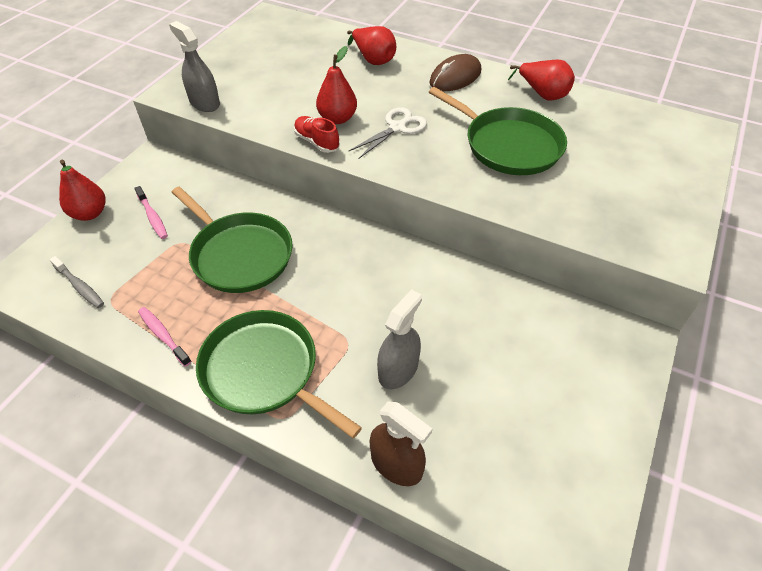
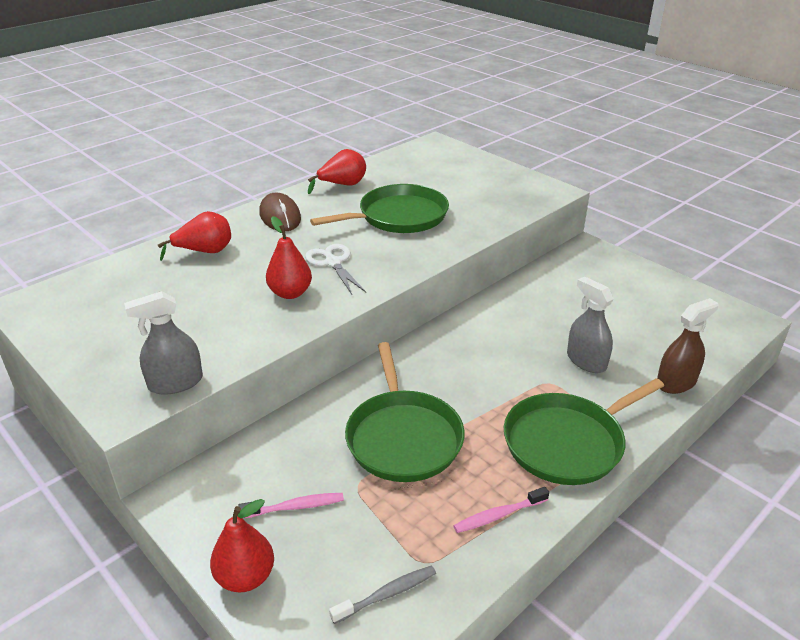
camera: 70 degrees left, 15 degrees down
green pan [172,187,293,293] -> green pan turned 105 degrees clockwise [345,342,465,482]
red shoe [294,116,340,153] -> none

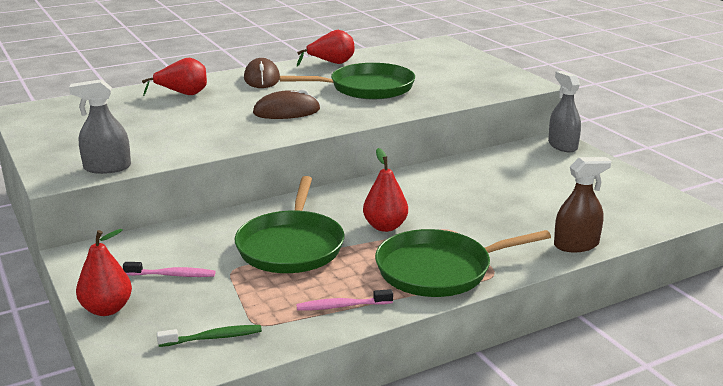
camera: 15 degrees right, 10 degrees down
red pear [266,216,312,299] -> red pear moved to [363,148,408,232]
white scissors [305,244,366,295] -> brown mouse [253,89,320,119]
grey toothbrush [329,565,436,624] -> green toothbrush [157,325,262,347]
grey spray bottle [567,277,614,373] -> grey spray bottle moved to [548,71,581,152]

